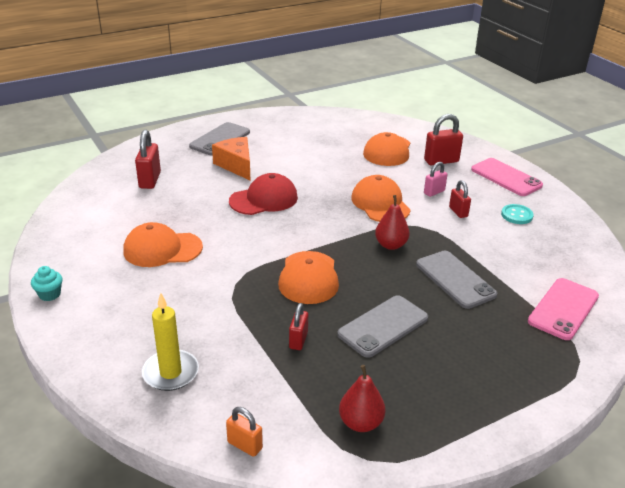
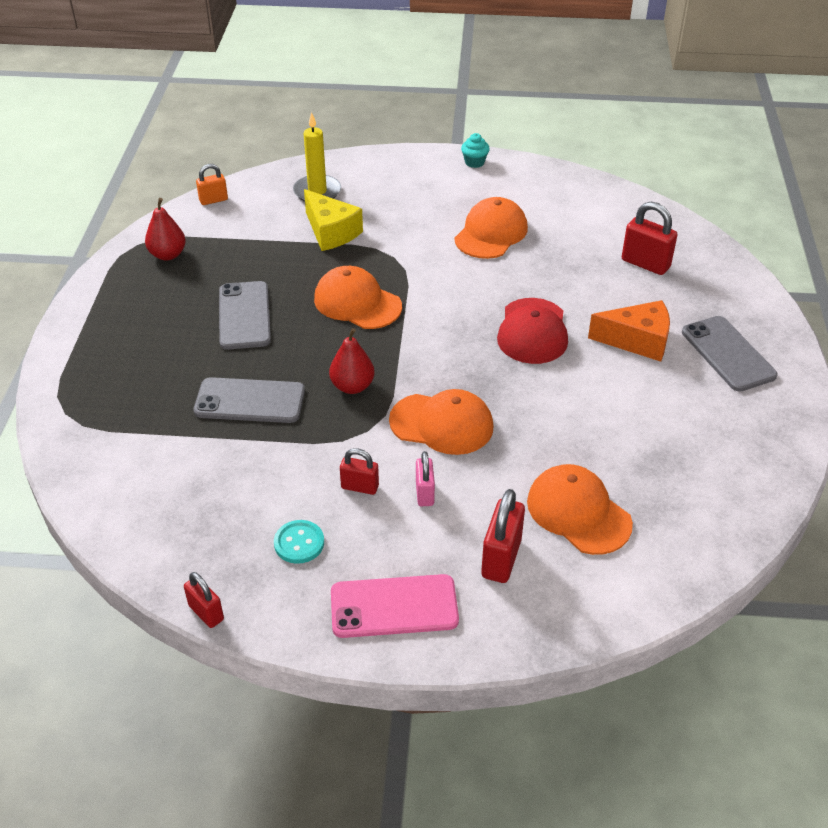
camera: 125 degrees right, 10 degrees up
red padlock [289,303,308,350] -> red padlock moved to [184,572,224,628]
pink phone [528,278,599,340] -> none
none -> yellow cheese [304,189,363,251]

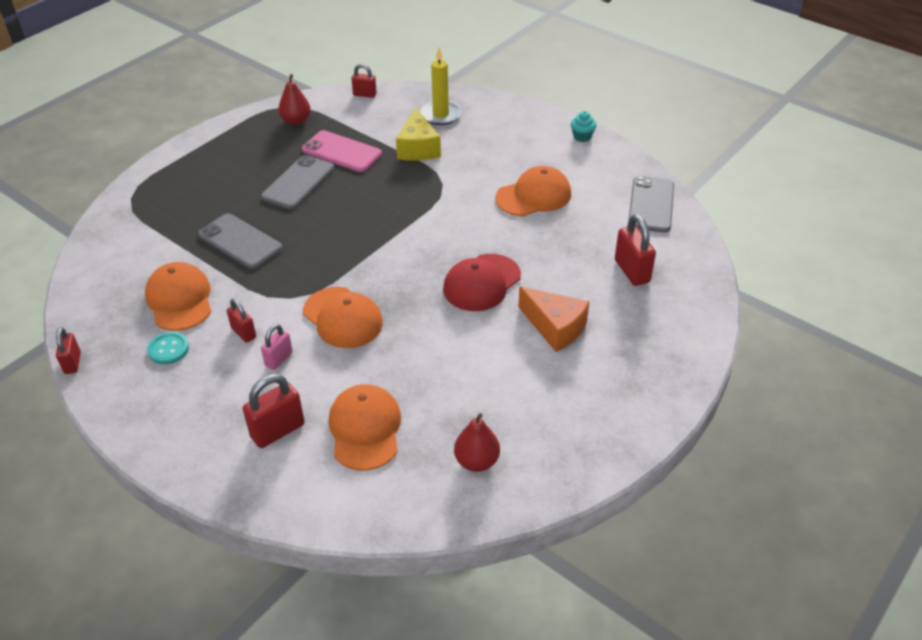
camera: 35 degrees right, 0 degrees up
orange padlock [196,164,228,205] -> red padlock [351,64,377,98]
orange cap [314,266,402,329] -> orange cap moved to [145,262,211,331]
red pear [329,328,375,394] -> red pear moved to [454,413,500,472]
pink phone [331,574,459,638] -> pink phone moved to [302,130,382,172]
grey phone [682,316,778,392] -> grey phone moved to [628,176,674,233]

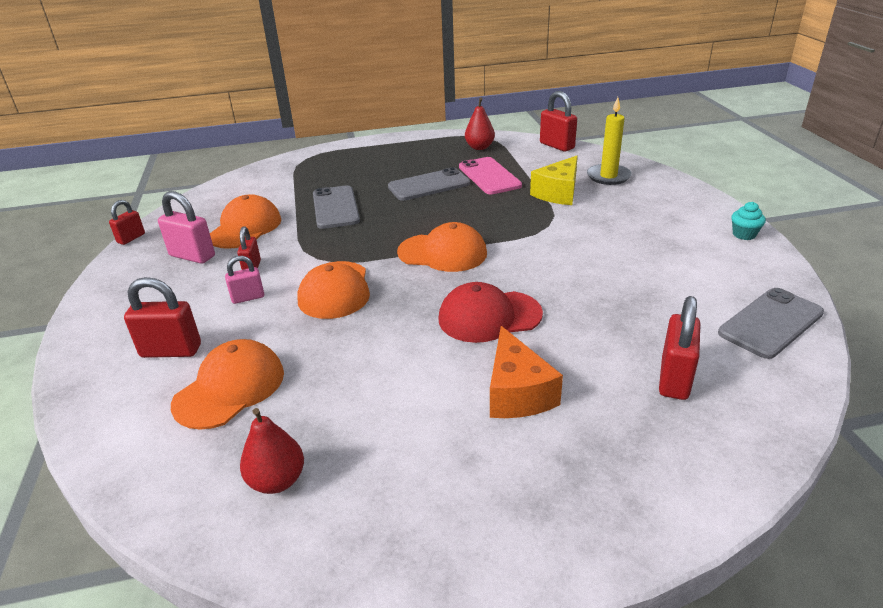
camera: 40 degrees right, 10 degrees down
turquoise button [147,332,189,365] -> pink padlock [158,191,215,264]
red padlock [351,64,377,98] -> red padlock [540,91,577,151], size x1.61
orange cap [495,166,571,216] -> orange cap moved to [397,222,487,272]

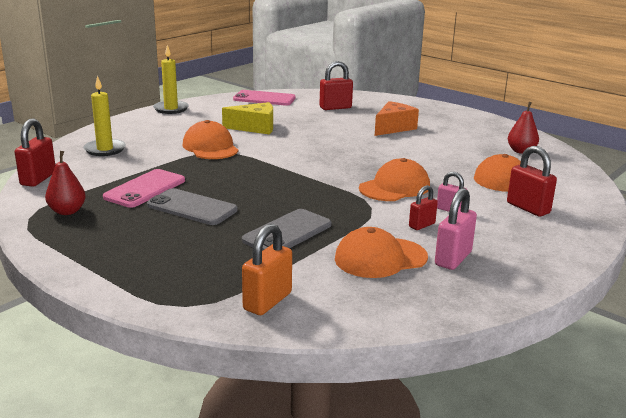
camera: 130 degrees left, 10 degrees down
red padlock [109,200,145,245] -> none
pink padlock [158,191,215,264] -> pink padlock turned 45 degrees clockwise [435,188,477,270]
orange cap [397,222,487,272] -> orange cap moved to [182,120,238,159]
red cap [439,282,543,343] -> none
yellow cheese [530,156,578,205] -> yellow cheese moved to [222,102,273,135]
grey phone [718,288,824,359] -> pink phone [233,90,296,106]
turquoise cupcake [731,202,766,240] -> yellow candle [153,45,189,114]
none -> orange padlock [242,224,292,315]

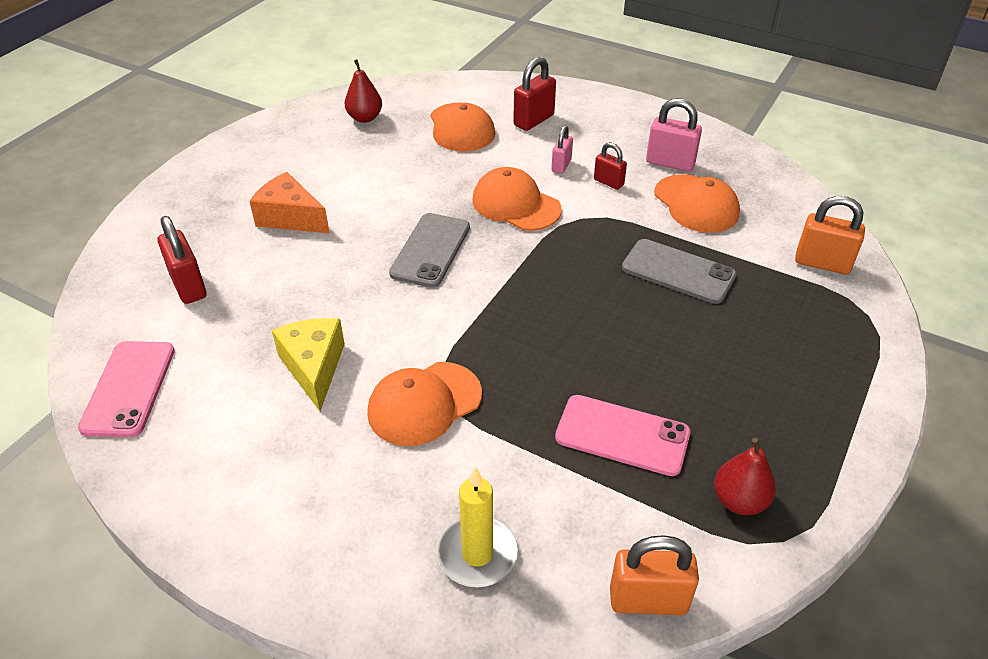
camera: 100 degrees left, 20 degrees up
red padlock [15,118,55,187] -> orange padlock [610,535,699,615]
grey phone [147,188,238,225] -> grey phone moved to [389,213,470,288]
yellow candle [153,45,189,114] -> none

